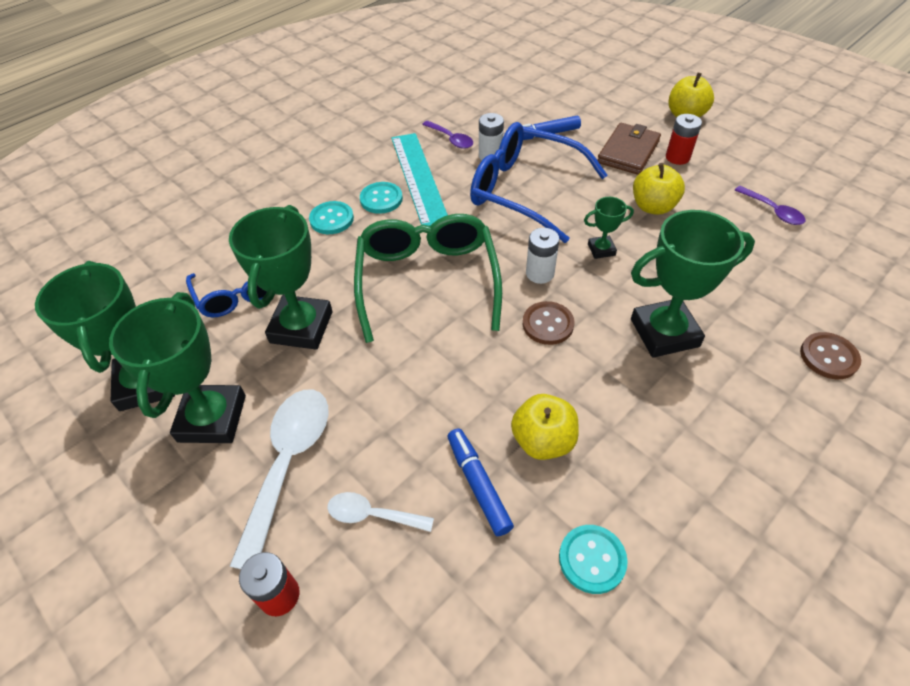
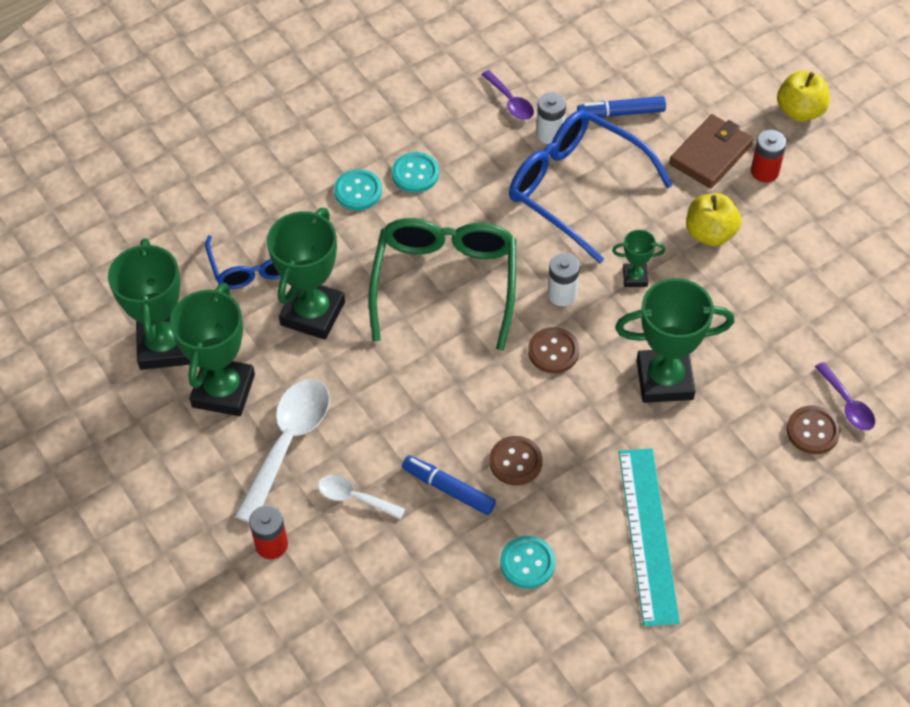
camera: 10 degrees right, 5 degrees up
turquoise ruler [391,133,448,226] -> turquoise ruler moved to [619,448,680,627]
blue marker [447,428,514,536] -> blue marker turned 45 degrees counterclockwise [402,455,496,515]
yellow apple [511,394,579,460] -> brown button [489,436,543,486]
purple spoon [735,186,806,225] -> purple spoon moved to [815,362,875,431]

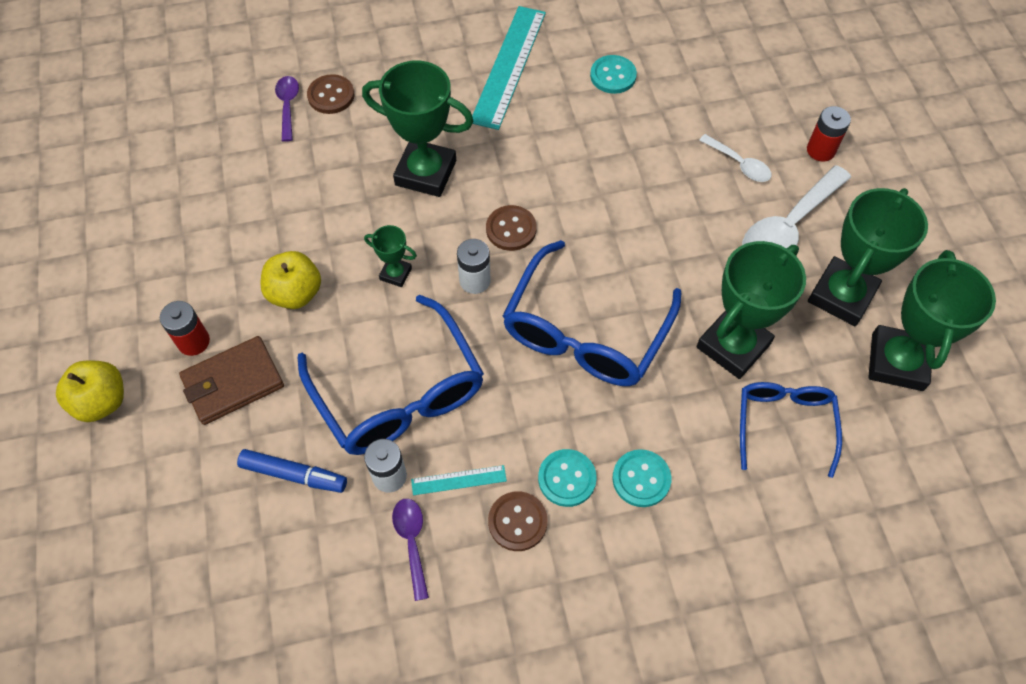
camera: 160 degrees left, 5 degrees up
green glasses [369,218,516,351] -> blue glasses [503,240,681,386]
blue marker [402,455,496,515] -> none
brown button [489,436,543,486] -> brown button moved to [488,491,548,551]
none -> turquoise ruler [411,465,507,495]

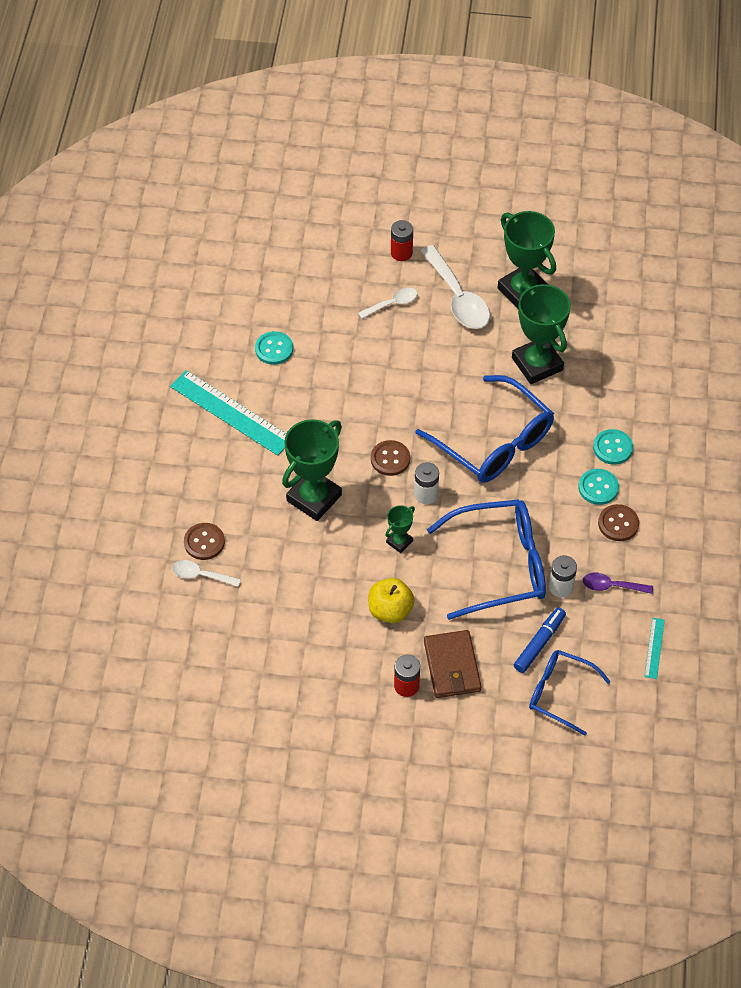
camera: 70 degrees left, 5 degrees down
yellow apple [56,360,124,422] -> none
purple spoon [275,76,299,142] -> white spoon [172,560,241,587]
turquoise ruler [411,465,507,495] -> turquoise ruler moved to [645,618,665,679]
blue glasses [740,382,842,478] -> blue glasses moved to [529,650,611,736]
green trophy [868,250,996,391] -> none

